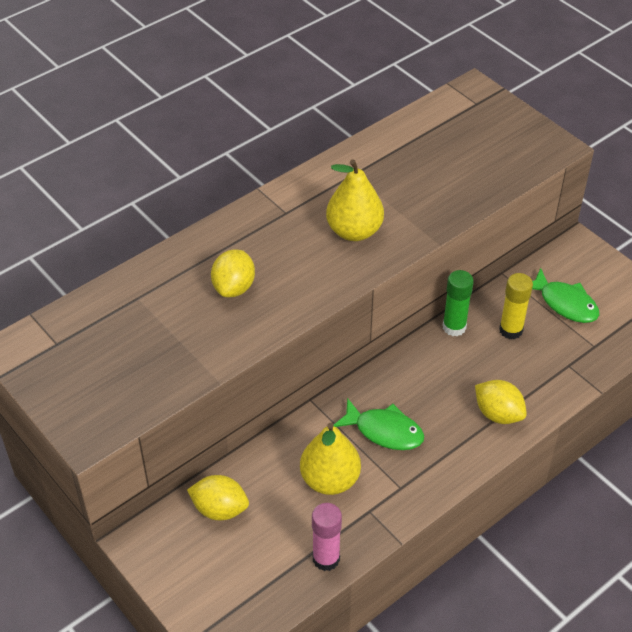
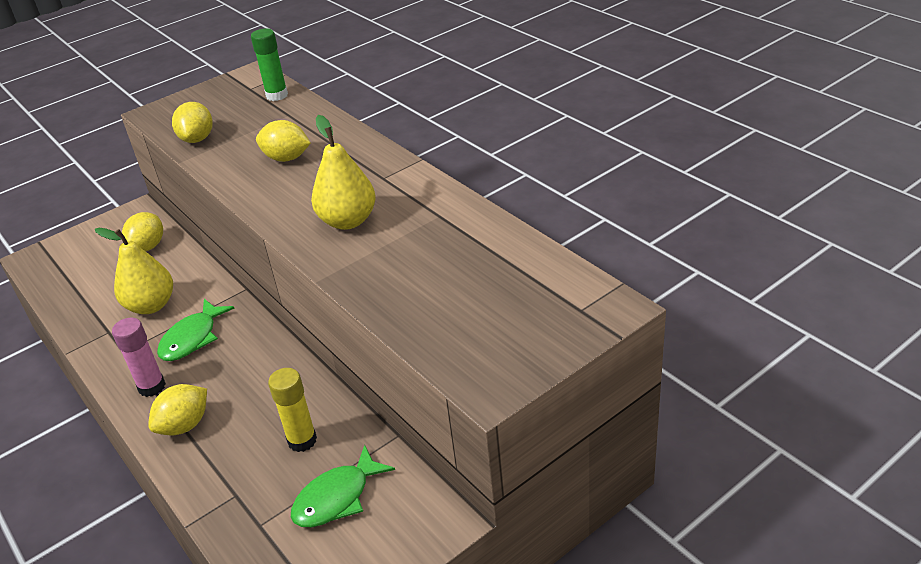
camera: 95 degrees right, 10 degrees down
pink glue stick [312,503,342,571] -> pink glue stick moved to [112,318,166,397]
green glue stick [443,270,474,336] -> green glue stick moved to [251,28,288,101]
none -> yellow lemon [172,102,213,143]

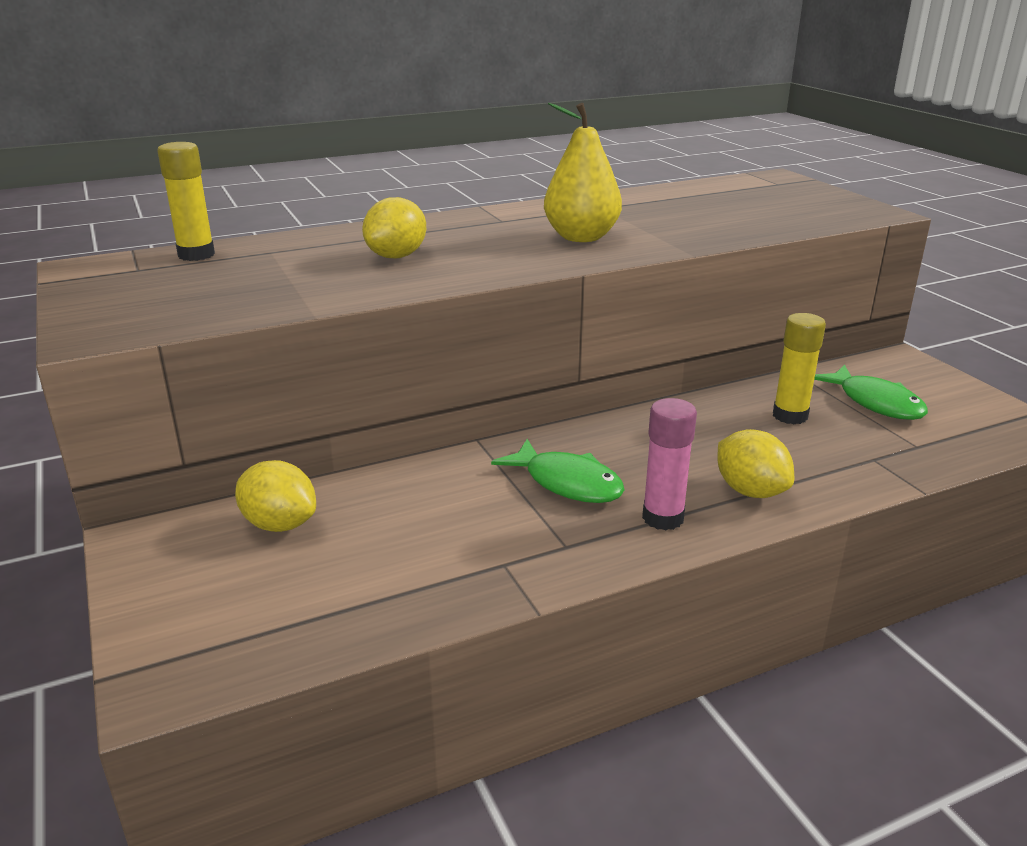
camera: 80 degrees left, 10 degrees down
yellow pear [95,228,173,314] -> none
yellow lemon [172,102,213,143] -> none
green glue stick [251,28,288,101] -> yellow glue stick [157,142,215,261]

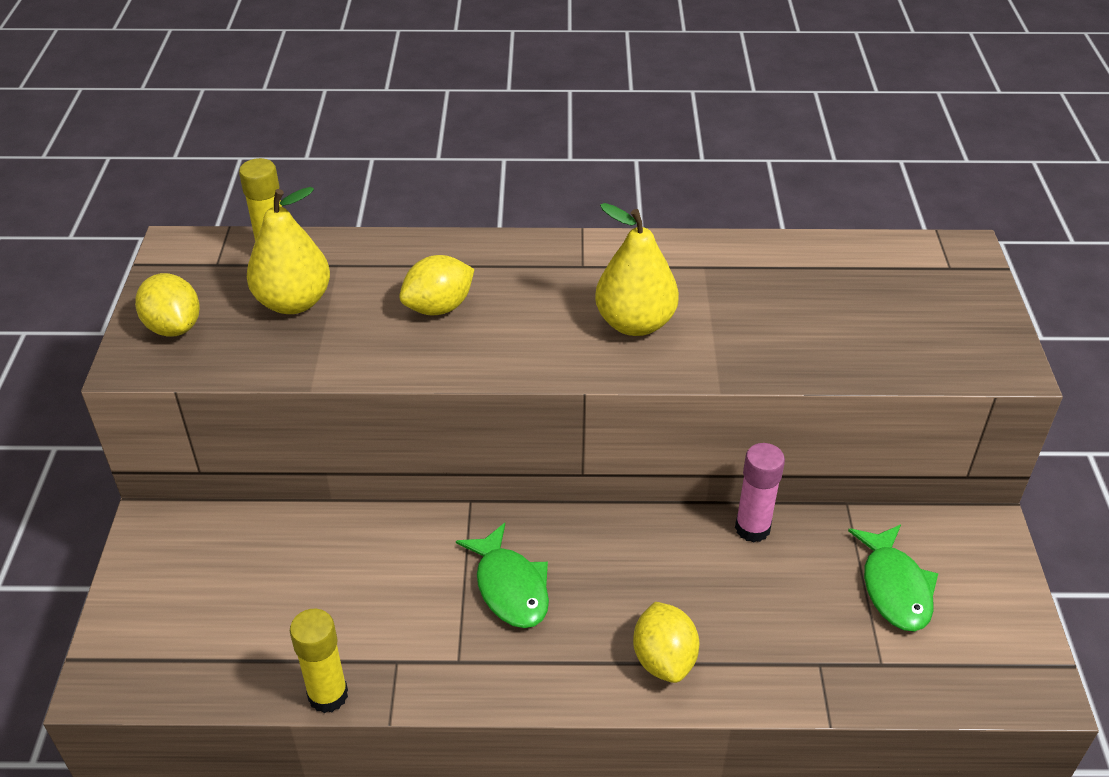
camera: 25 degrees right, 15 degrees up
yellow lemon [235,460,316,532] -> yellow lemon moved to [135,273,200,337]
pink glue stick [642,398,697,531] -> pink glue stick moved to [735,443,785,543]
yellow glue stick [773,313,826,424] -> yellow glue stick moved to [290,609,348,713]
none -> yellow pear [247,187,330,314]

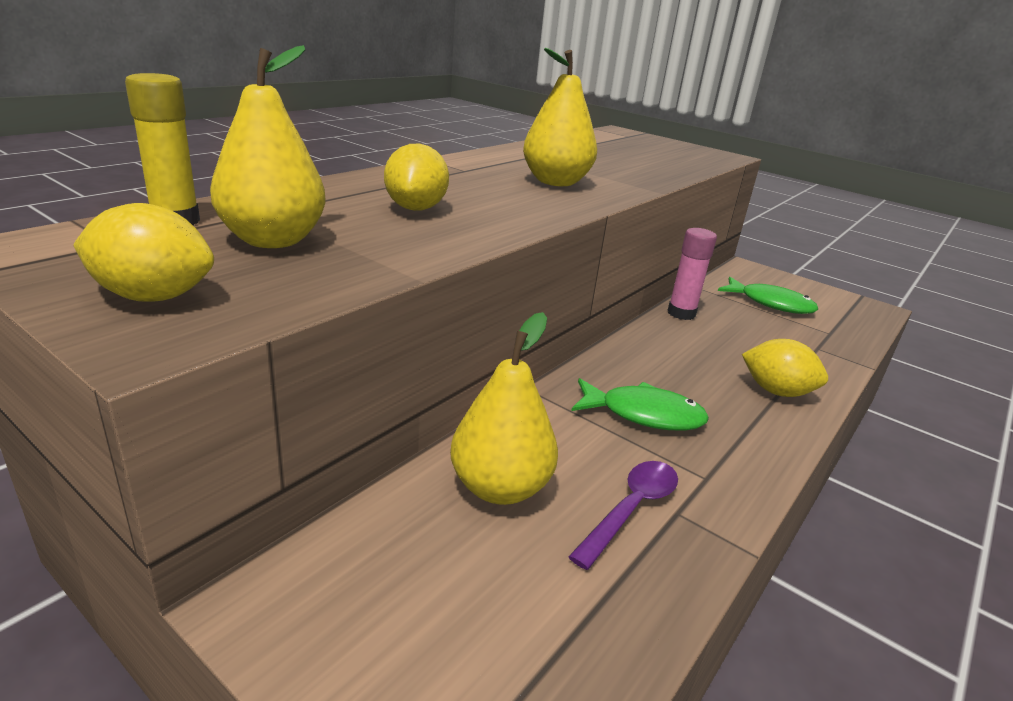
camera: 55 degrees left, 15 degrees down
yellow glue stick [290,609,348,713] -> none
none -> yellow pear [450,312,558,505]
none -> purple spoon [568,461,678,570]

